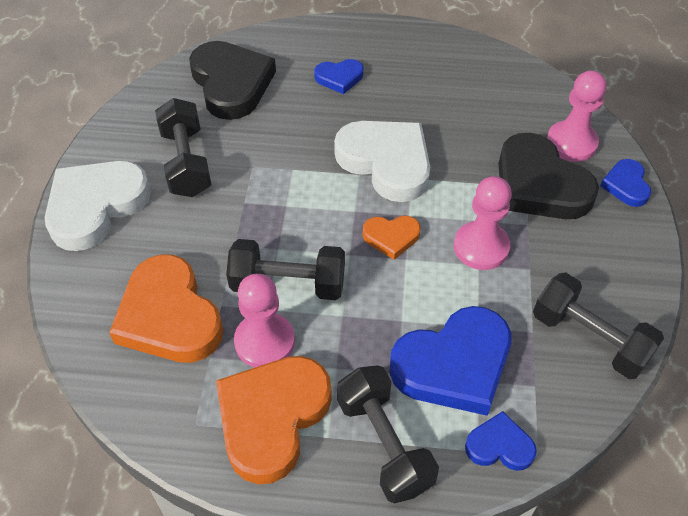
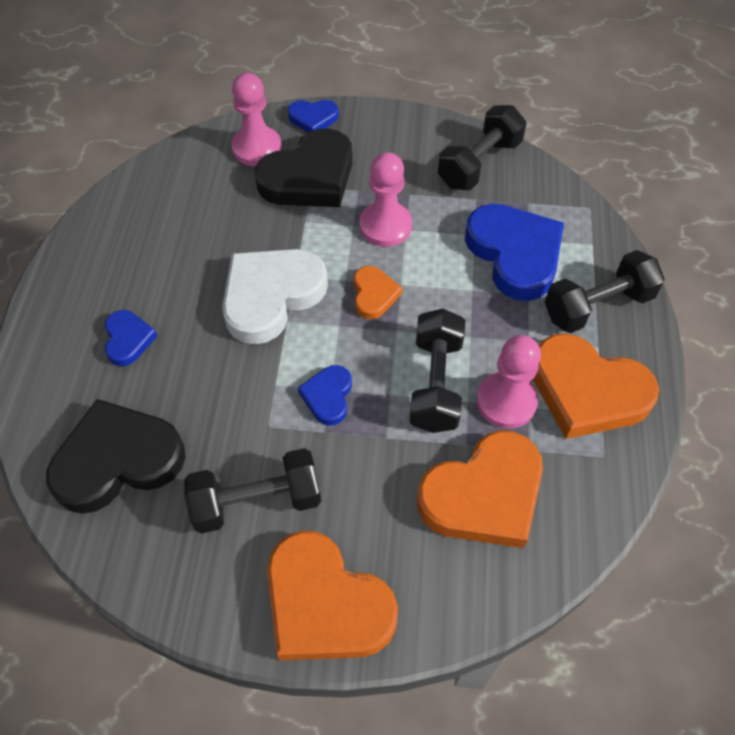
camera: 90 degrees left, 5 degrees up
white heart [45,161,151,251] -> orange heart [267,531,398,660]
blue heart [465,411,537,471] -> blue heart moved to [298,365,352,425]

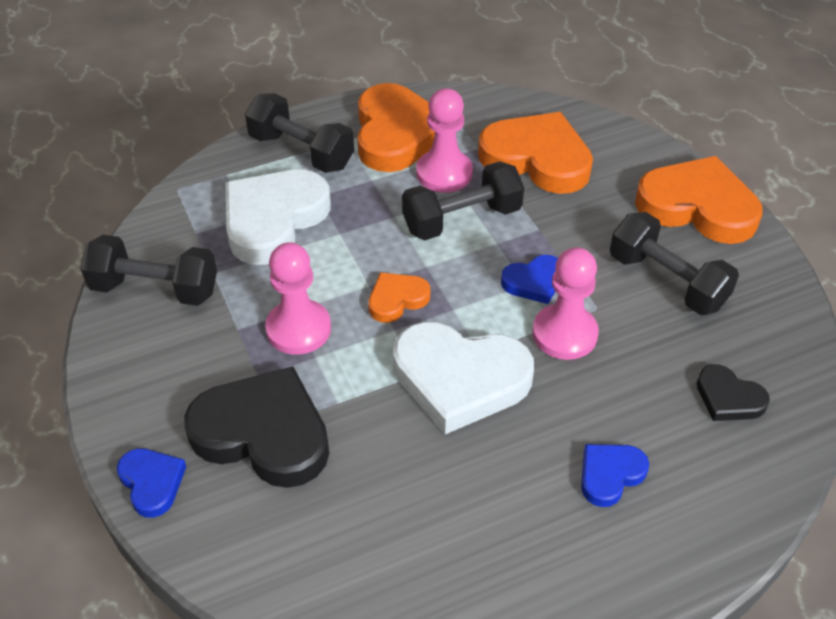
camera: 120 degrees left, 10 degrees down
black heart [46,399,185,514] -> black heart [697,364,770,421], size x0.50
pink pawn [231,73,282,166] -> pink pawn moved to [532,247,599,360]
orange heart [267,531,398,660] -> orange heart turned 75 degrees counterclockwise [635,156,763,244]
blue heart [465,204,564,301] -> white heart [226,169,331,265]

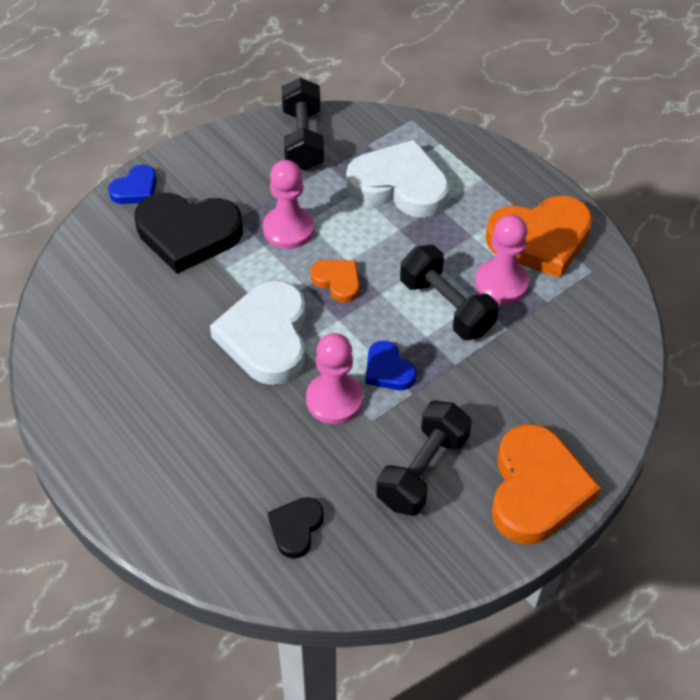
camera: 75 degrees right, 5 degrees up
black heart [184,366,329,488] -> black heart turned 90 degrees clockwise [134,193,243,274]
black dumbbell [245,93,354,173] -> none
orange heart [478,112,593,194] -> none
blue heart [581,444,649,507] -> none

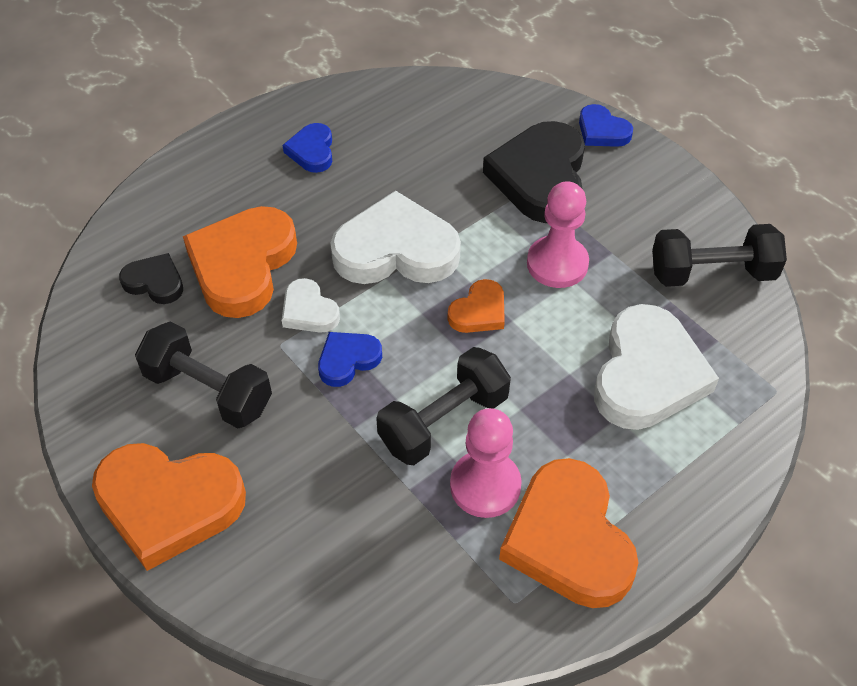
camera: 90 degrees right, 0 degrees up
pink pawn [306,333,363,424] -> white heart [282,278,340,333]
none -> orange heart [183,206,297,318]
none -> blue heart [283,123,332,173]

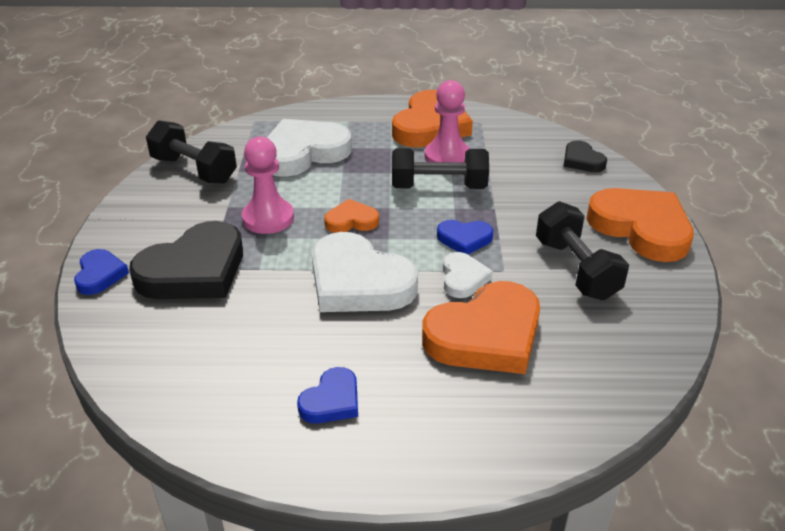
camera: 140 degrees left, 15 degrees down
black heart [119,253,183,304] -> black heart moved to [564,140,607,172]

